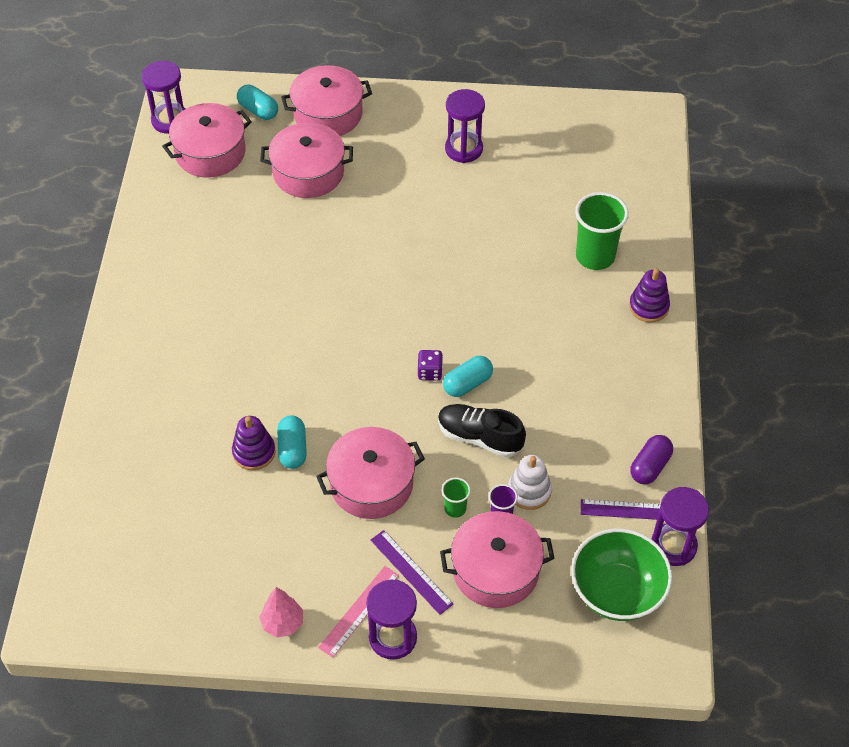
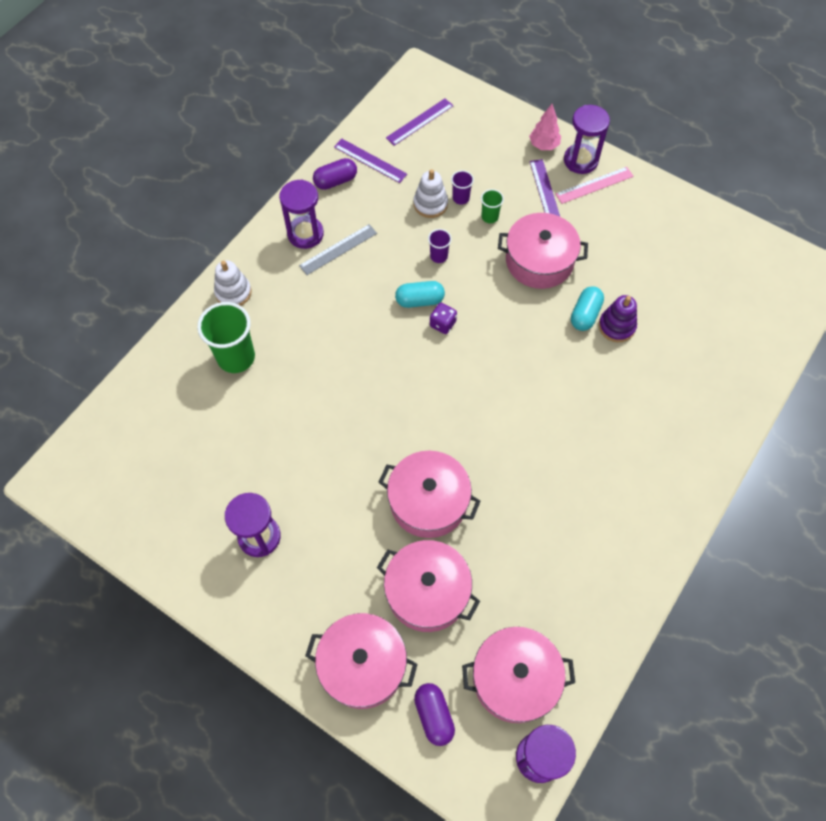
camera: 150 degrees left, 10 degrees up
turquoise capsule [237,85,278,120] -> purple capsule [414,683,455,746]
pink tree [259,587,303,638] -> pink tree moved to [529,104,561,150]
black shoe [438,404,526,457] -> purple cup [428,229,452,263]
pink pot [440,511,555,608] -> pink pot moved to [378,451,480,538]
green bowl [571,529,672,621] -> purple ruler [386,99,453,146]
purple stacking toy [629,269,670,323] -> white stacking toy [214,260,252,306]
purple hourglass [652,487,709,566] -> purple hourglass moved to [279,179,324,249]
none -> grey ruler [299,224,377,275]

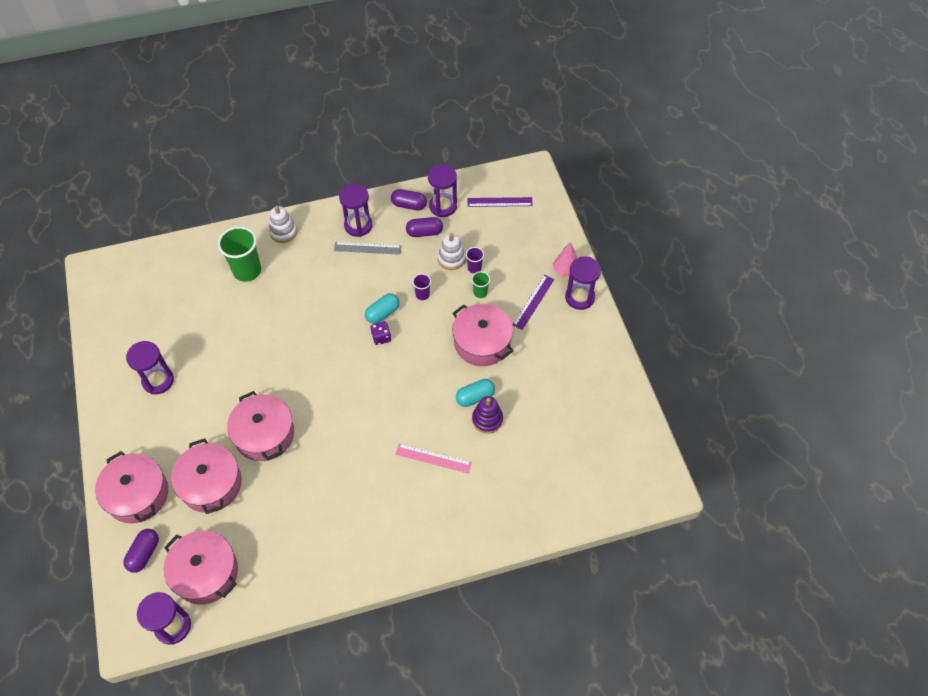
camera: 40 degrees right, 5 degrees down
purple ruler [334,139,407,183] -> purple hourglass [428,164,457,217]
turquoise capsule [395,281,445,308] -> turquoise capsule turned 75 degrees counterclockwise [365,293,400,324]
pink ruler [555,167,634,204] -> pink ruler moved to [395,443,472,474]
none -> purple capsule [406,217,443,237]

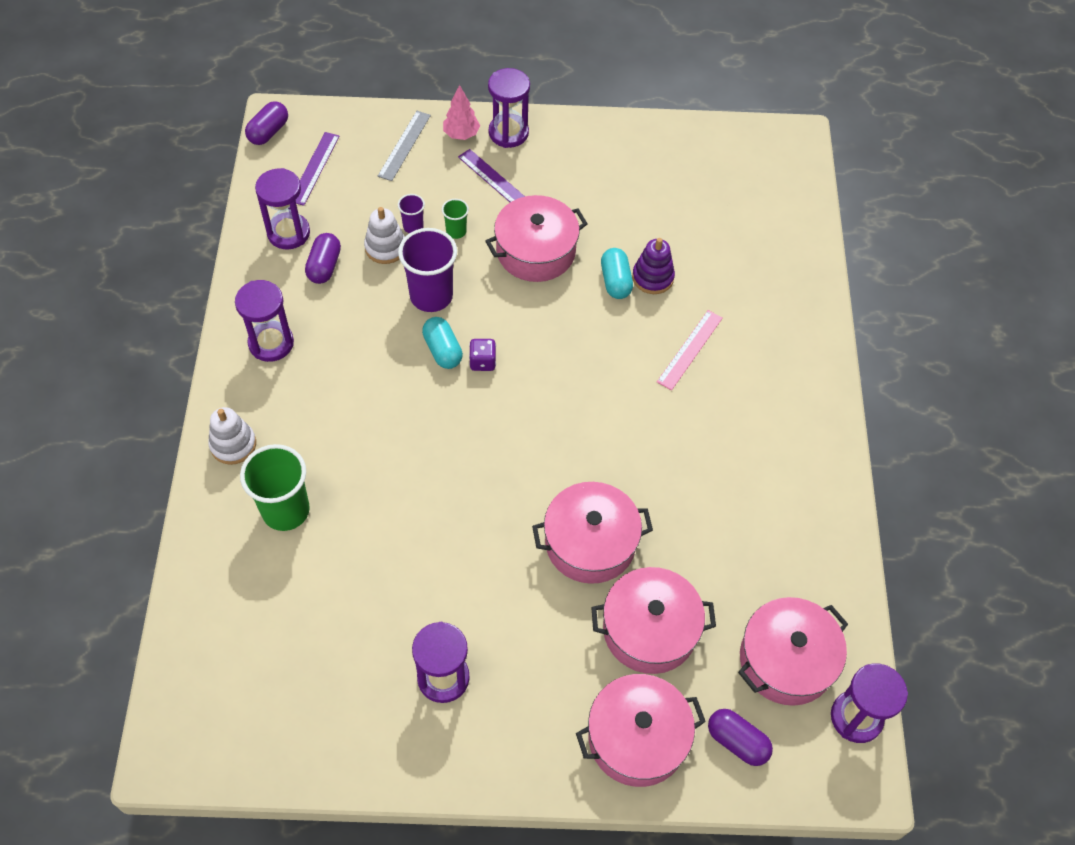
camera: 75 degrees left, 0 degrees up
grey ruler [334,242,402,255] -> grey ruler moved to [378,111,431,181]
purple capsule [391,189,427,210] -> purple capsule moved to [245,101,288,145]
purple cup [412,274,431,300] -> purple cup [398,228,457,312], size x2.04

